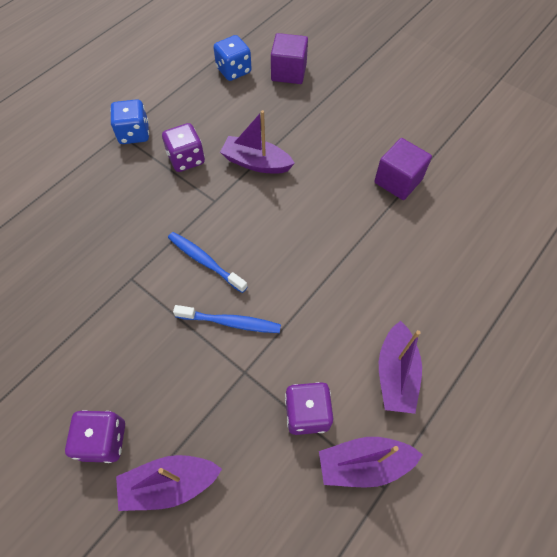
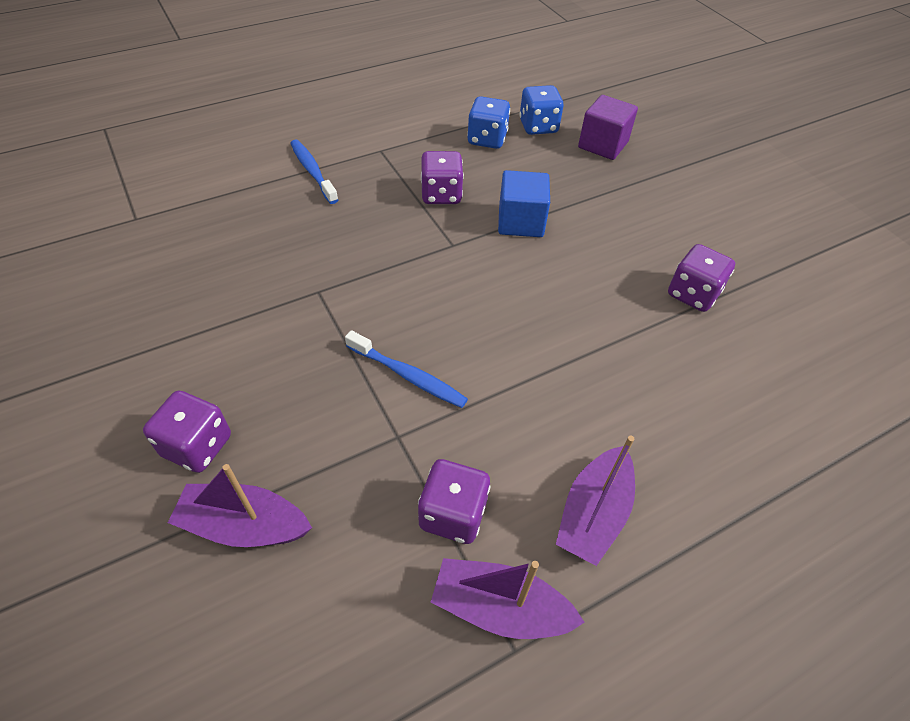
camera: 20 degrees right, 10 degrees down
blue dice [110,99,149,144] -> blue dice moved to [467,96,510,149]
blue toothbrush [168,232,248,293] -> blue toothbrush moved to [290,140,338,204]
purple boat [220,110,295,173] -> blue cube [498,170,550,237]
purple cube [374,138,432,200] -> purple dice [668,244,735,312]

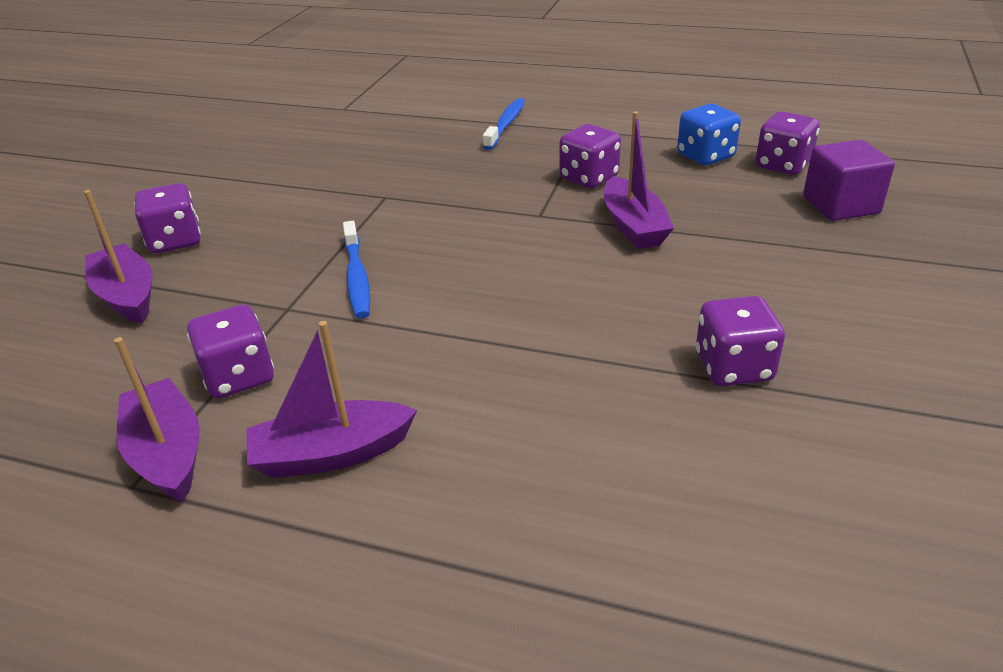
camera: 50 degrees right, 15 degrees down
blue cube [498,170,550,237] -> purple boat [604,111,674,249]
blue dice [519,85,564,135] -> purple dice [756,111,820,175]

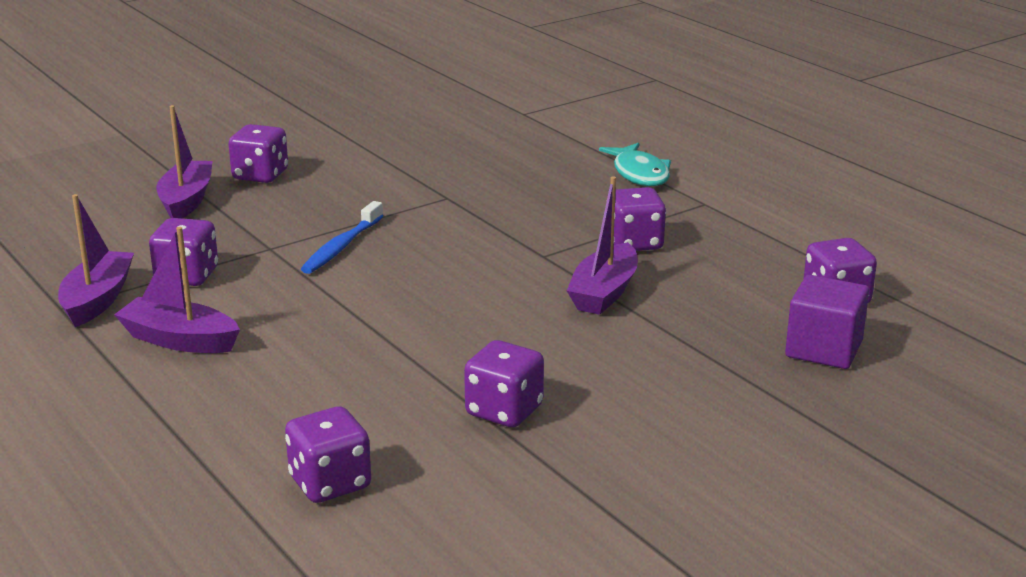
camera: 35 degrees right, 10 degrees down
blue toothbrush [483,98,525,150] -> turquoise fish [599,143,671,186]
blue dice [677,104,741,165] -> none
none -> purple dice [285,406,371,503]

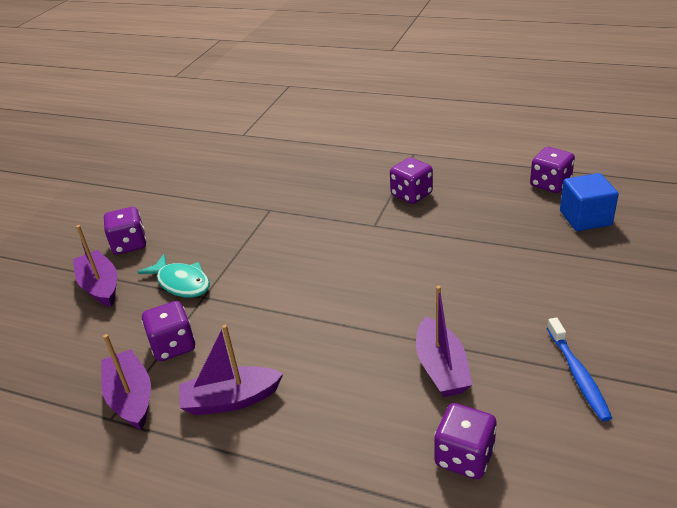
camera: 30 degrees left, 10 degrees up
blue toothbrush [301,201,383,274] -> blue toothbrush moved to [547,317,612,422]
purple dice [464,340,544,427] -> none
purple boat [567,176,638,315] -> purple boat moved to [416,286,472,397]
turquoise fish [599,143,671,186] -> turquoise fish moved to [138,254,210,298]
purple cube [785,275,869,369] -> blue cube [560,173,619,231]

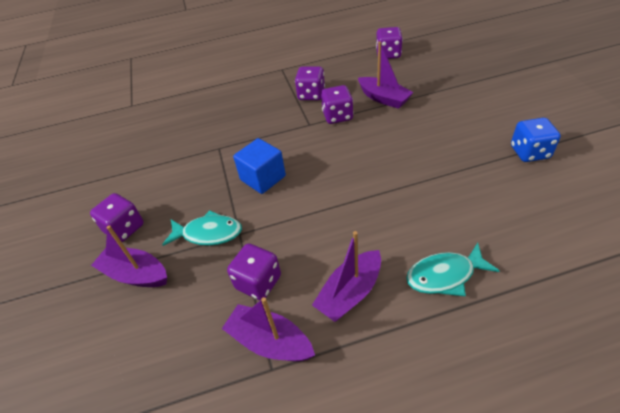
camera: 35 degrees left, 10 degrees up
purple boat [416,286,472,397] -> purple boat moved to [358,41,413,109]
purple dice [434,403,497,479] -> purple dice moved to [321,85,353,124]
blue toothbrush [547,317,612,422] -> blue dice [511,118,561,162]
blue cube [560,173,619,231] -> blue cube moved to [233,138,286,194]
none -> turquoise fish [406,243,500,296]

